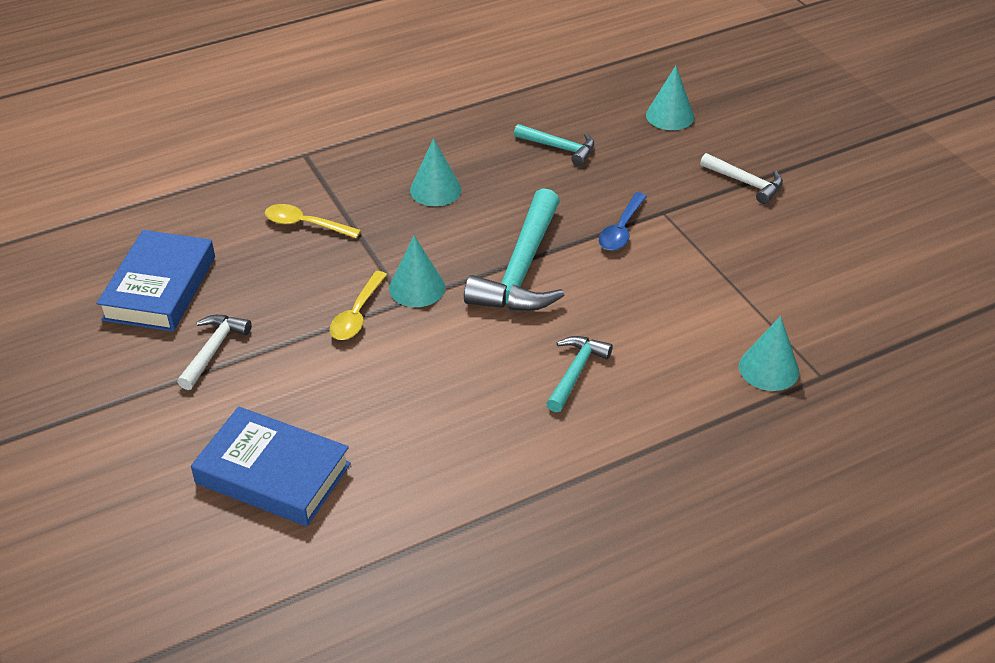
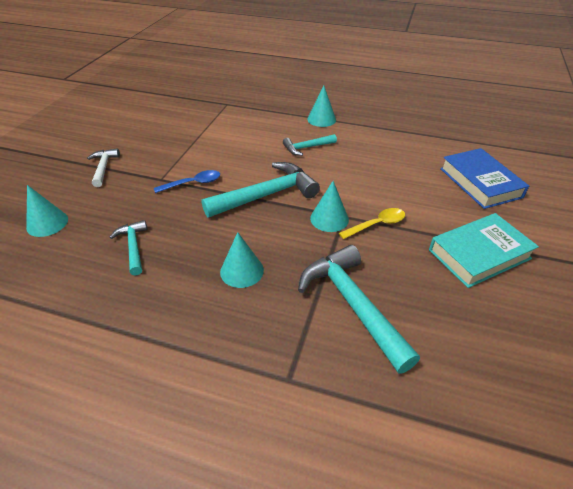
camera: 135 degrees left, 0 degrees up
blue book [96,230,215,332] -> none
white hammer [177,315,252,390] -> turquoise book [429,213,539,288]
yellow spoon [265,204,361,239] -> turquoise hammer [298,245,420,374]
turquoise cone [739,316,799,391] -> turquoise cone moved to [307,86,336,127]

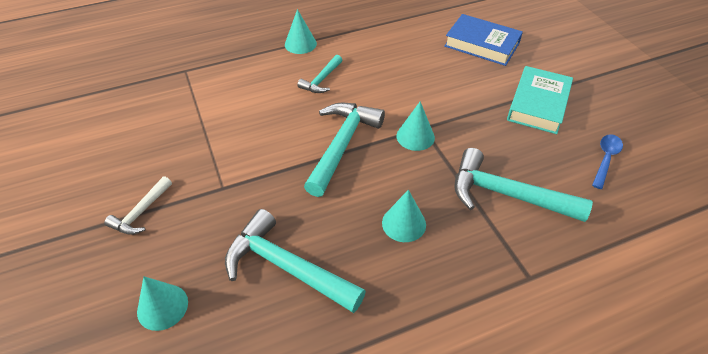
camera: 40 degrees left, 5 degrees up
white hammer [87,148,120,187] -> white hammer turned 105 degrees counterclockwise [104,176,172,235]
turquoise hammer [110,220,148,276] -> turquoise hammer [225,209,366,313], size x1.85
blue spoon [154,170,220,193] -> blue spoon moved to [592,134,623,189]
yellow spoon [339,208,405,239] -> none

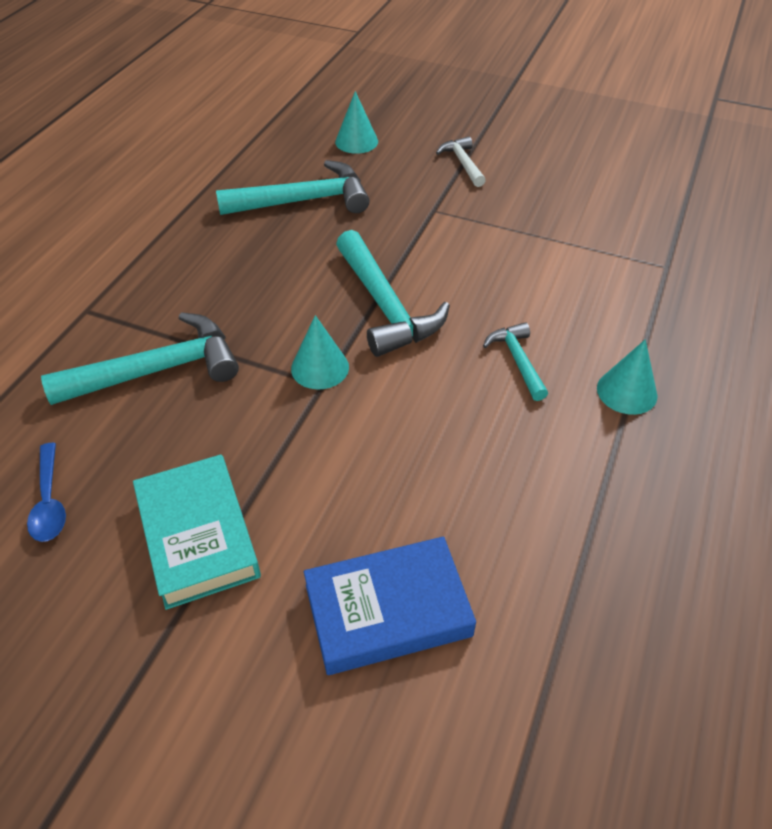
camera: 135 degrees right, 0 degrees up
turquoise cone [382,190,426,242] -> none

